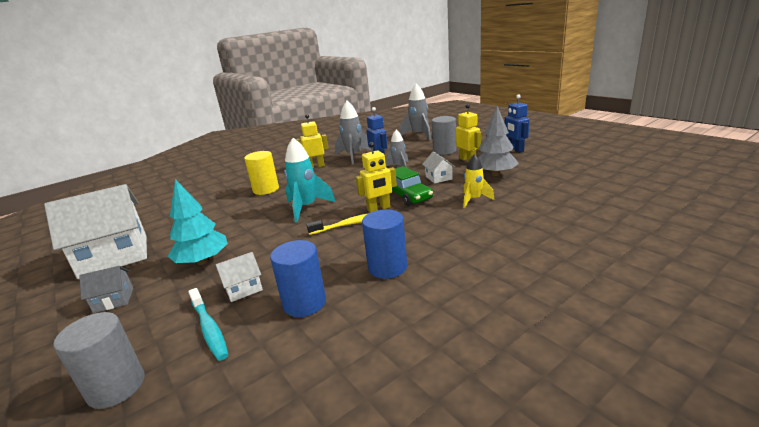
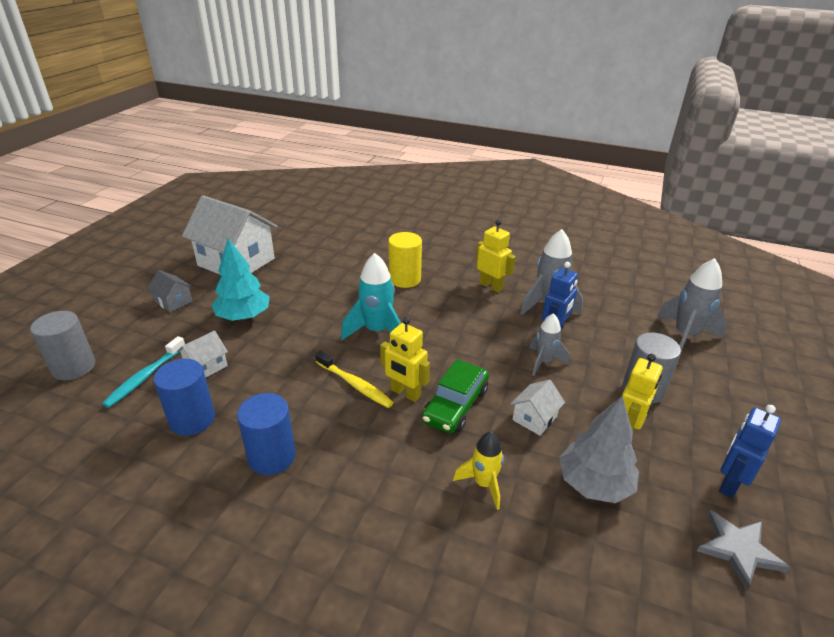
camera: 55 degrees right, 10 degrees up
white house [216,252,263,302] -> white house turned 75 degrees counterclockwise [177,331,228,378]
none -> grey star [697,509,790,590]

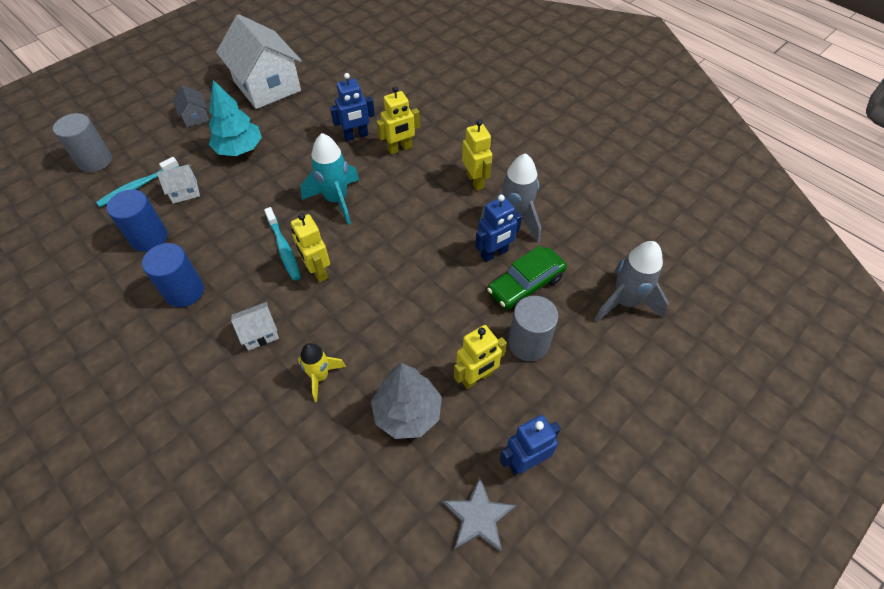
camera: 25 degrees right, 20 degrees up
yellow toothbrush [315,350,394,408] -> turquoise toothbrush [264,207,301,280]
yellow cylinder [388,232,422,288] -> yellow robot [377,86,420,155]
green car [422,359,489,434] -> green car moved to [487,246,567,310]
white house [510,380,565,436] -> white house moved to [231,302,279,351]
grey rocket [529,313,570,376] -> none
none -> blue robot [330,73,375,141]

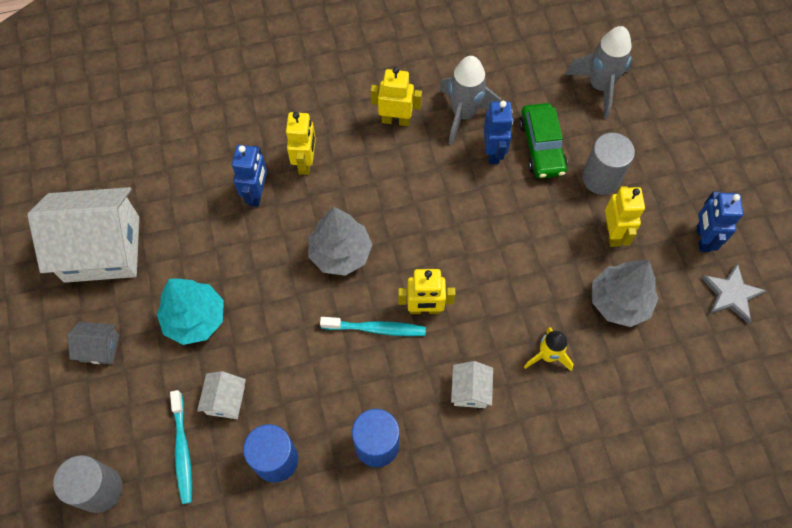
camera: 60 degrees left, 10 degrees up
turquoise rocket [300,133,359,225] -> grey tree [308,207,372,276]

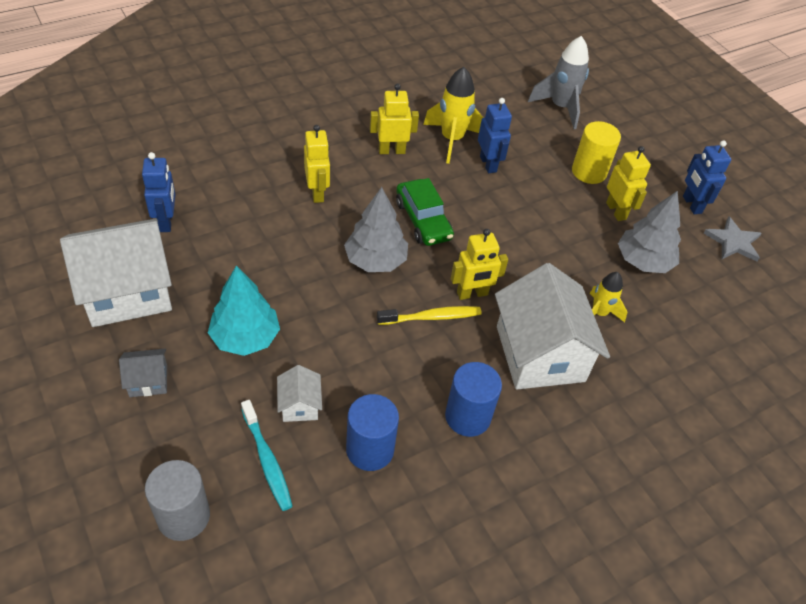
camera: 20 degrees left, 15 degrees down
blue robot [232,145,267,207] -> blue robot moved to [142,152,175,232]
turquoise toothbrush [320,317,426,336] -> yellow toothbrush [377,306,482,325]
grey rocket [439,56,501,145] -> yellow rocket [423,67,483,164]
white house [451,361,493,408] -> white house [495,263,610,390], size x2.28
green car [519,103,568,179] -> green car moved to [396,178,454,246]
grey cylinder [582,133,635,195] -> yellow cylinder [572,121,621,184]

